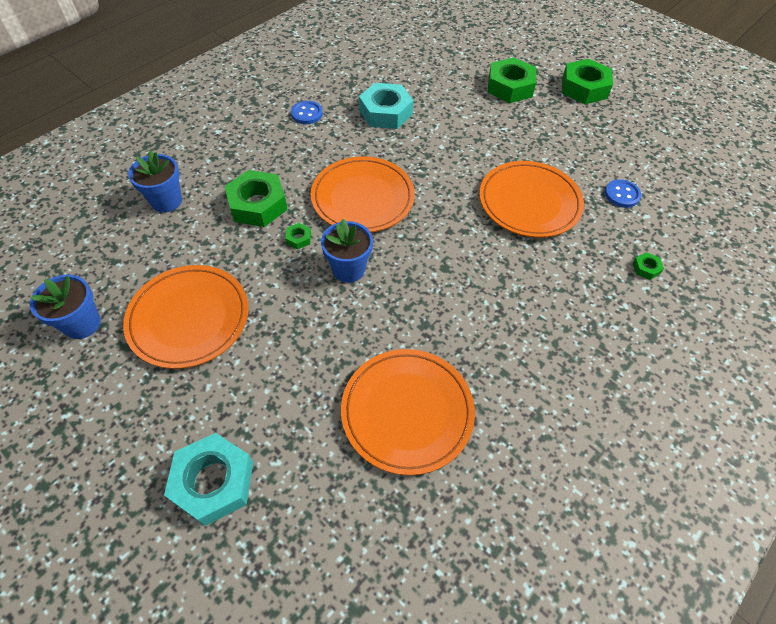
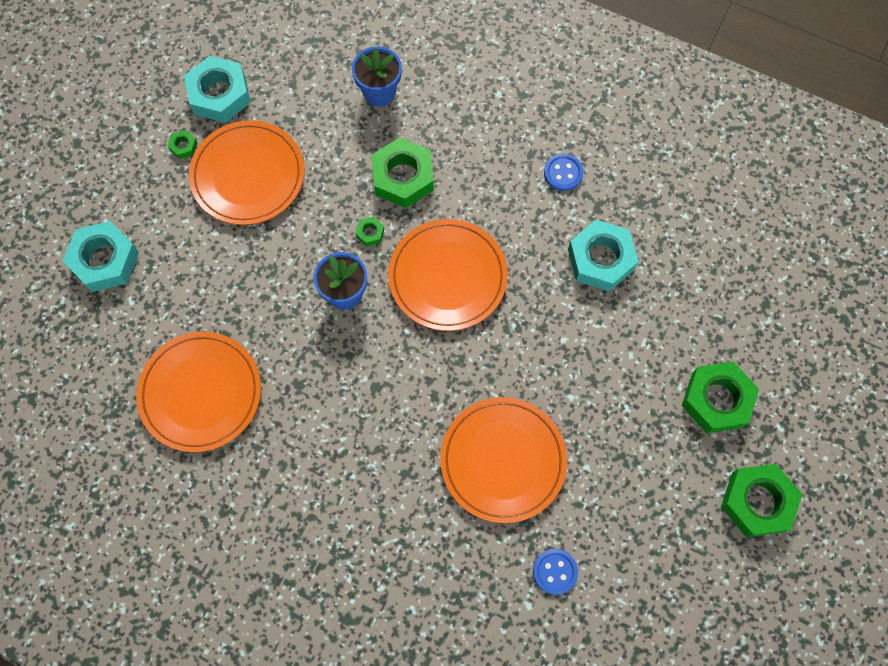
camera: 75 degrees right, 15 degrees up
blue flower pot [30,274,101,339] -> turquoise nut [184,56,251,123]
green nut [633,252,664,280] -> green nut moved to [168,130,198,159]

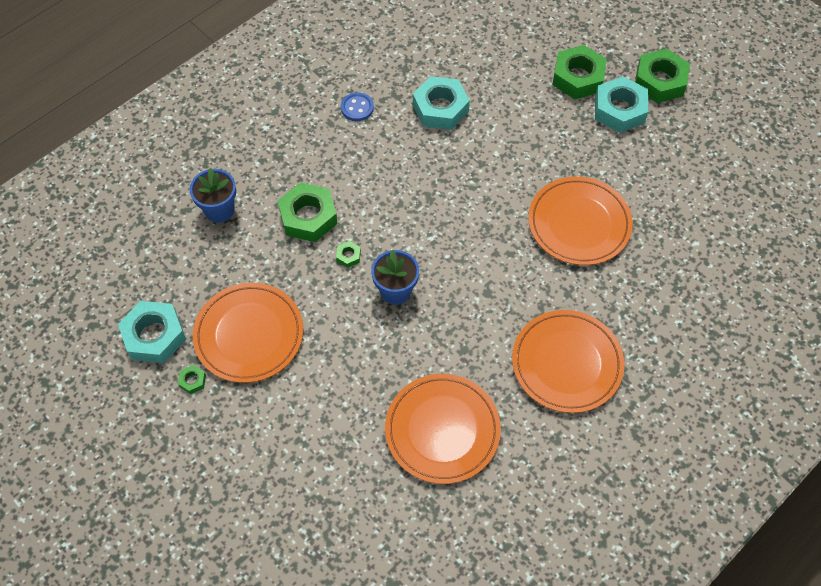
camera: 70 degrees left, 10 degrees down
turquoise nut [62,221,139,292] -> turquoise nut moved to [595,76,649,133]
orange plate [388,219,508,331] -> orange plate moved to [512,310,625,413]
blue button [533,549,578,595] -> none

